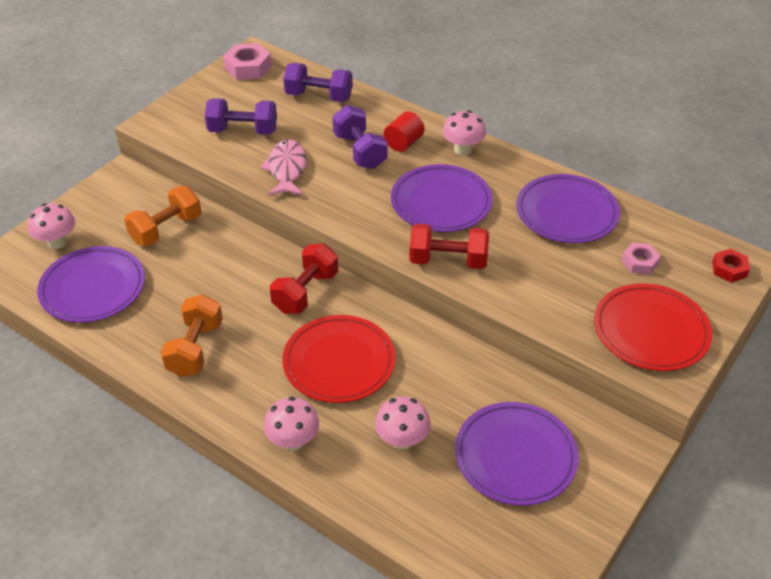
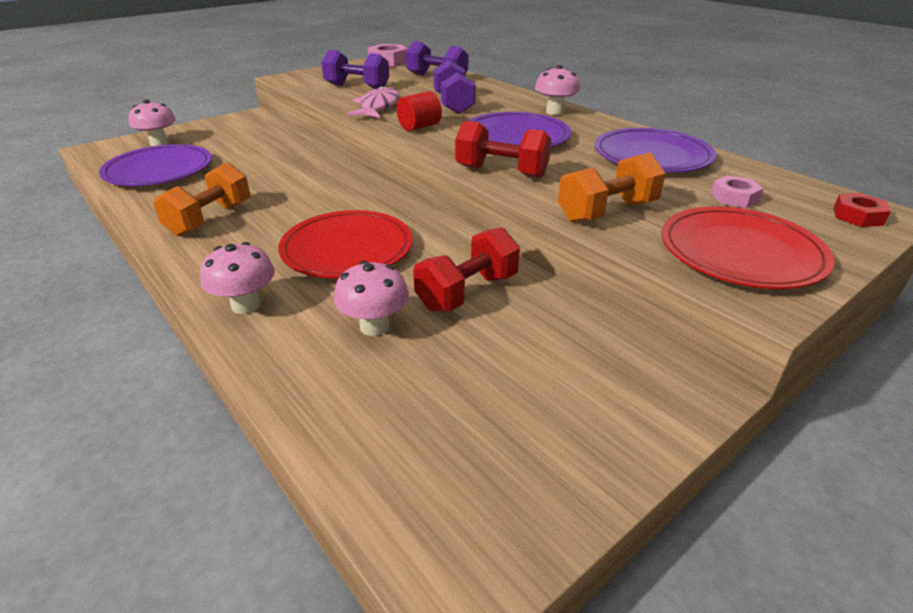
camera: 15 degrees right, 10 degrees down
orange dumbbell [124,186,201,246] -> orange dumbbell moved to [558,152,666,223]
red dumbbell [270,243,338,314] -> red dumbbell moved to [413,227,520,312]
red cylinder [384,111,425,152] -> red cylinder moved to [397,91,442,131]
purple plate [455,402,579,506] -> none

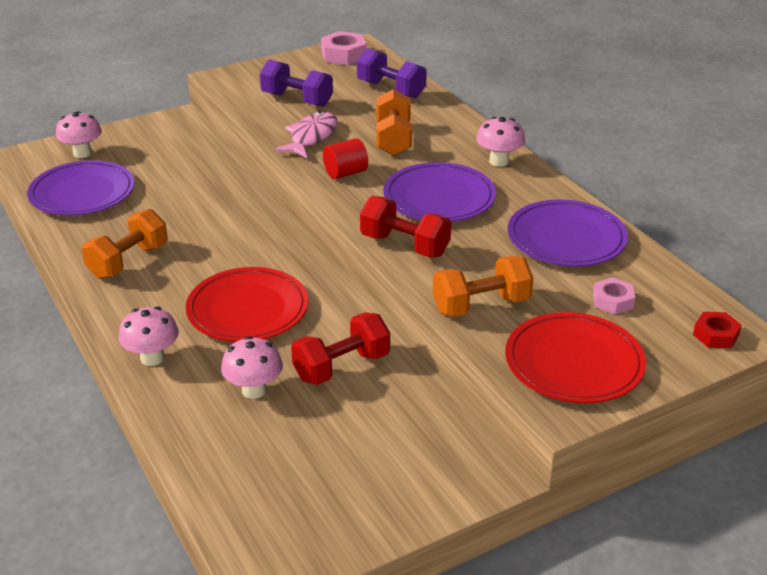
camera: 10 degrees right, 0 degrees up
purple dumbbell [433,59,476,114] -> orange dumbbell [376,89,412,156]

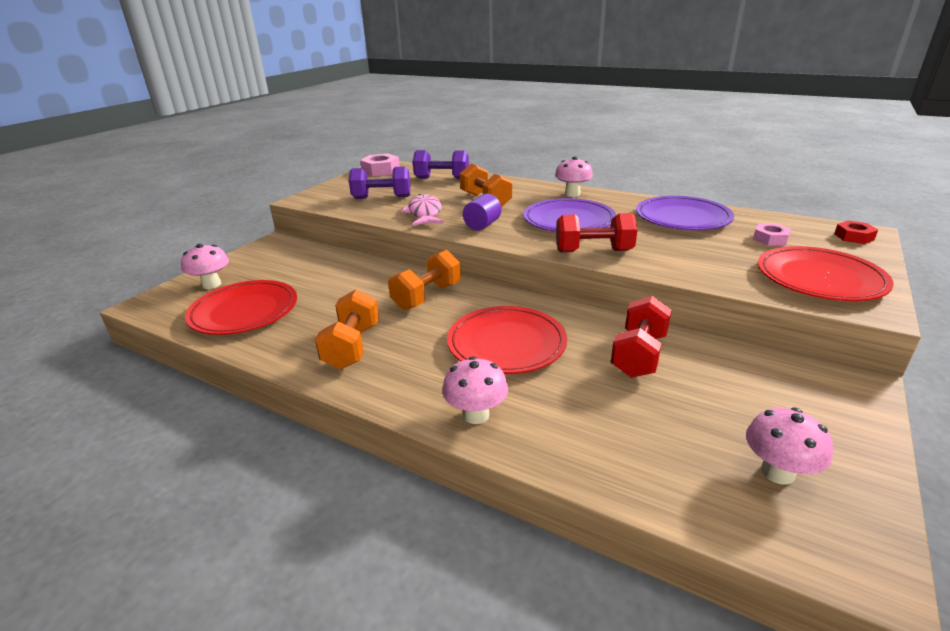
camera: 30 degrees left, 5 degrees down
purple plate [27,160,135,216] -> red plate [185,280,297,335]
pink mushroom [221,336,283,399] -> pink mushroom moved to [746,408,833,485]
red cylinder [323,138,368,179] -> purple cylinder [463,194,502,230]
orange dumbbell [433,256,533,317] -> orange dumbbell moved to [388,250,461,310]

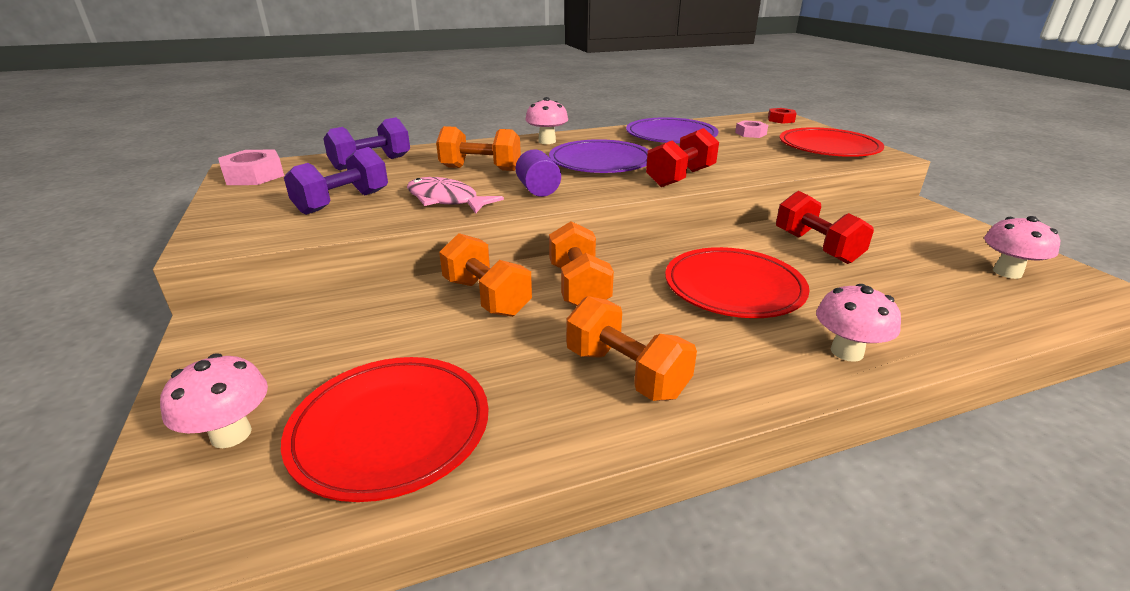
camera: 50 degrees left, 0 degrees up
none -> orange dumbbell [439,233,532,317]

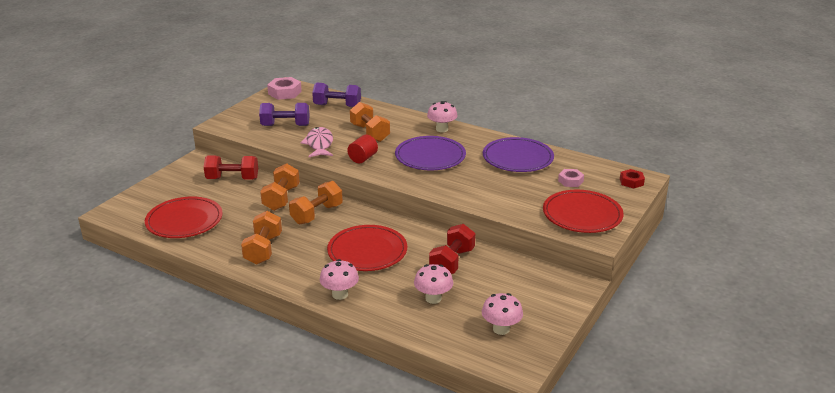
camera: 50 degrees right, 0 degrees up
pink mushroom [160,353,268,448] -> pink mushroom moved to [414,264,453,304]
purple cylinder [516,149,561,197] -> red cylinder [347,135,378,163]
red dumbbell [646,128,719,187] -> red dumbbell moved to [204,155,258,180]

